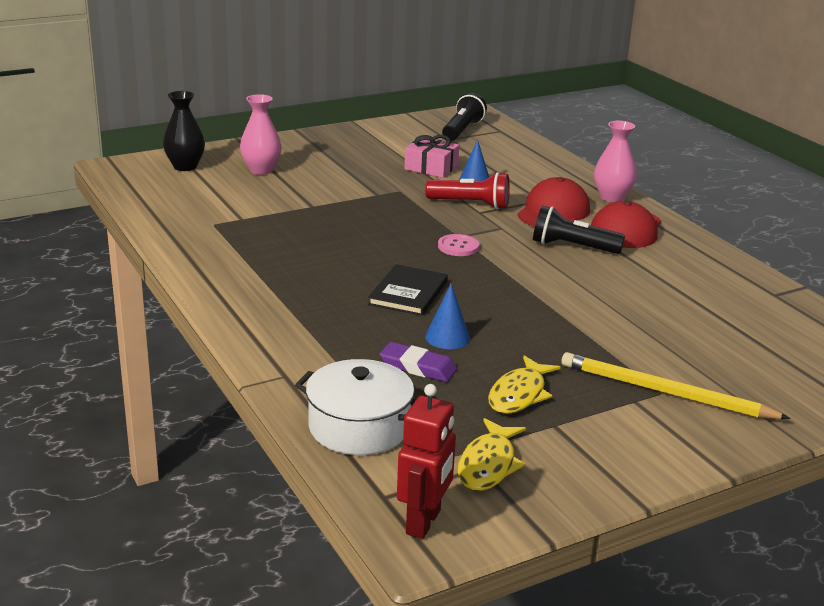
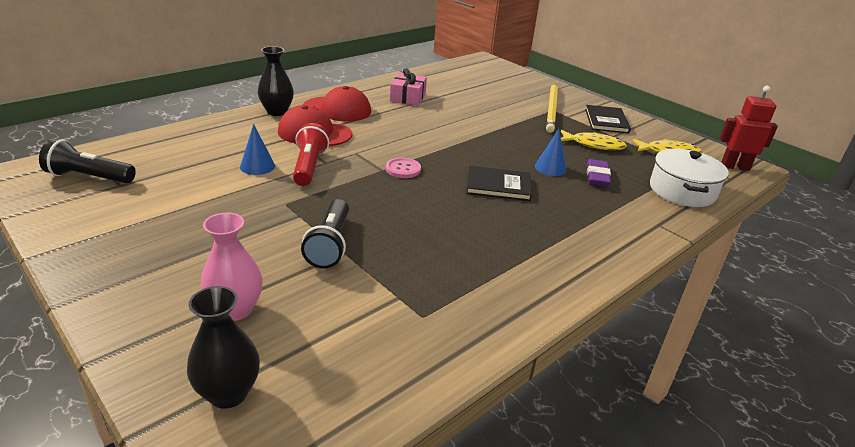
camera: 105 degrees left, 5 degrees up
pink gift [404,135,459,178] -> pink gift moved to [390,68,427,106]
black flashlight [533,206,625,254] -> black flashlight moved to [301,199,349,268]
pink vase [594,121,637,203] -> black vase [258,46,294,116]
none -> black book [585,105,631,133]

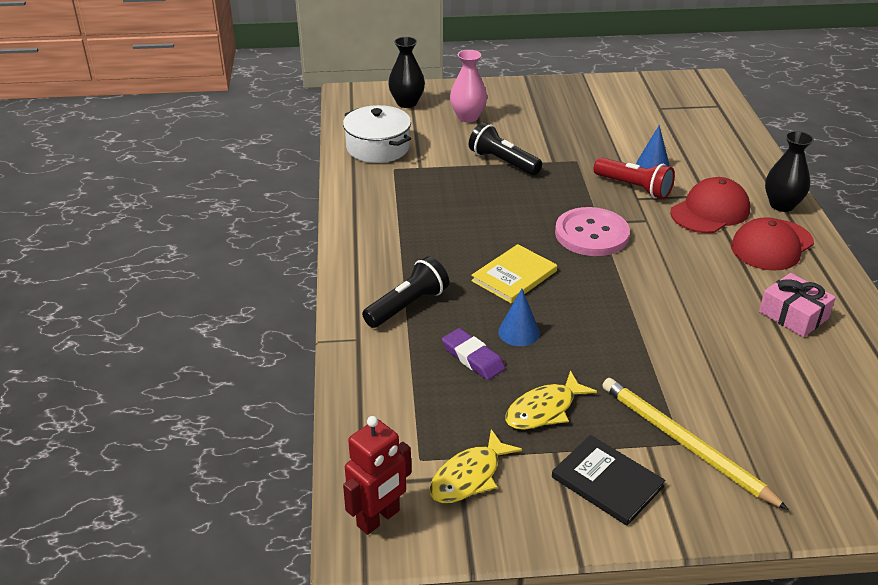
camera: 130 degrees right, 5 degrees up
black flashlight [39,139,136,183] -> black flashlight moved to [362,256,449,328]
pink button [386,158,421,178] -> pink button [555,207,630,256], size x1.88
black book [466,166,532,201] -> yellow book [471,244,557,303]
white pot [650,149,729,207] -> white pot moved to [343,105,411,163]

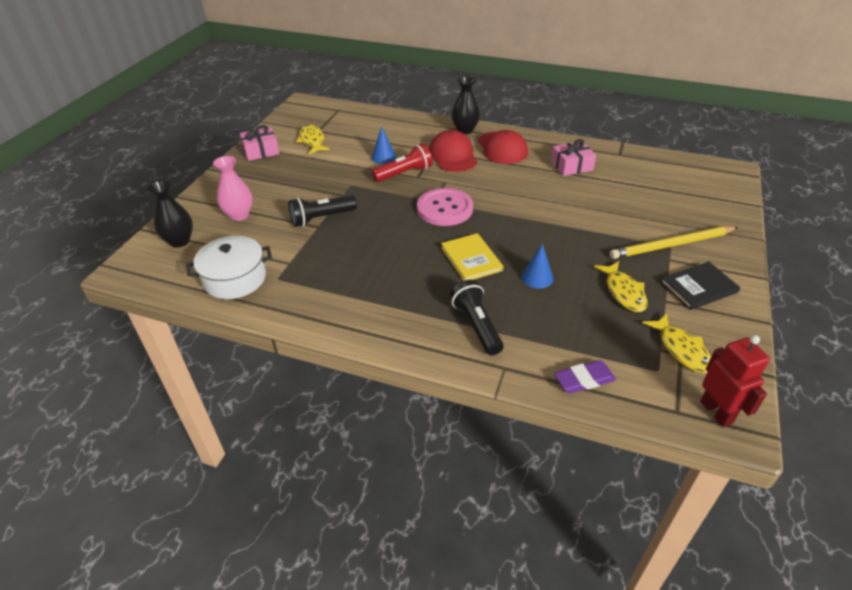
camera: 65 degrees left, 5 degrees up
purple eraser [442,328,505,380] -> purple eraser moved to [554,360,616,393]
none -> pink gift [240,125,280,161]
none -> yellow fish [296,125,330,154]

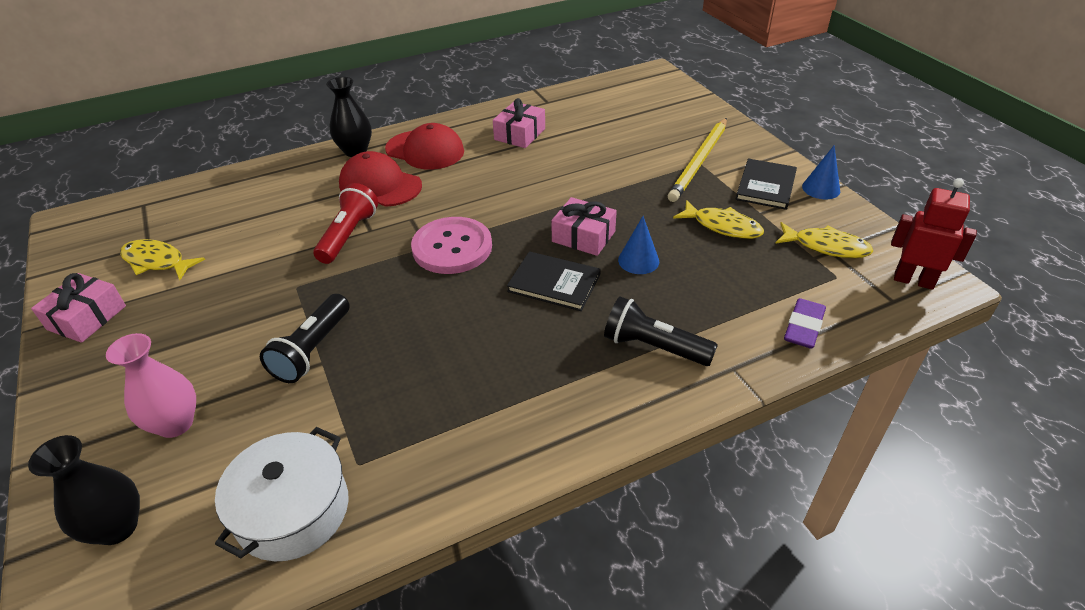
camera: 45 degrees left, 0 degrees up
blue cone [371,126,396,164] -> blue cone moved to [802,145,840,199]
yellow book [441,233,503,281] -> black book [507,251,601,311]
none -> pink gift [551,197,617,256]

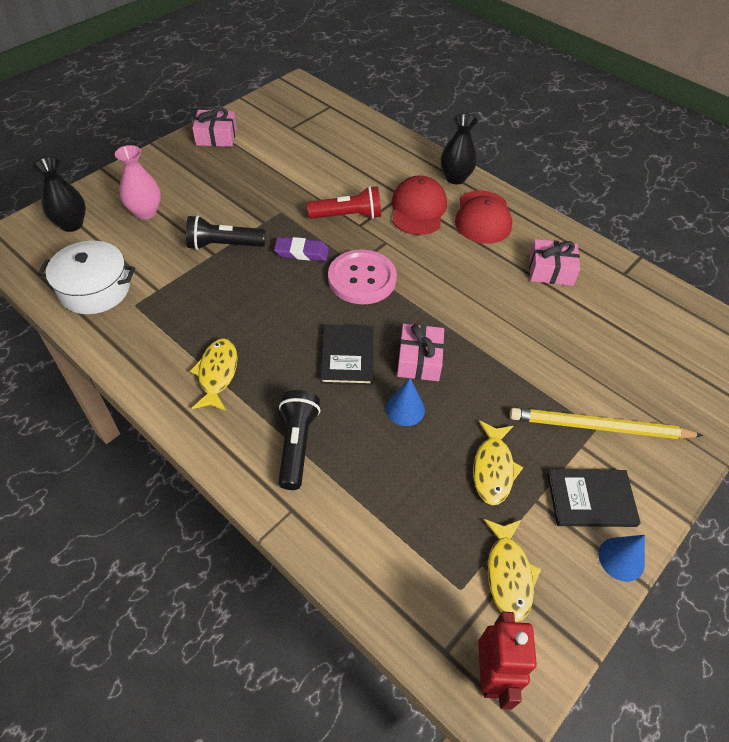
camera: 65 degrees right, 10 degrees up
yellow fish [120,239,205,280] -> yellow fish moved to [190,338,237,411]
purple eraser [784,298,826,349] -> purple eraser moved to [274,237,329,261]

